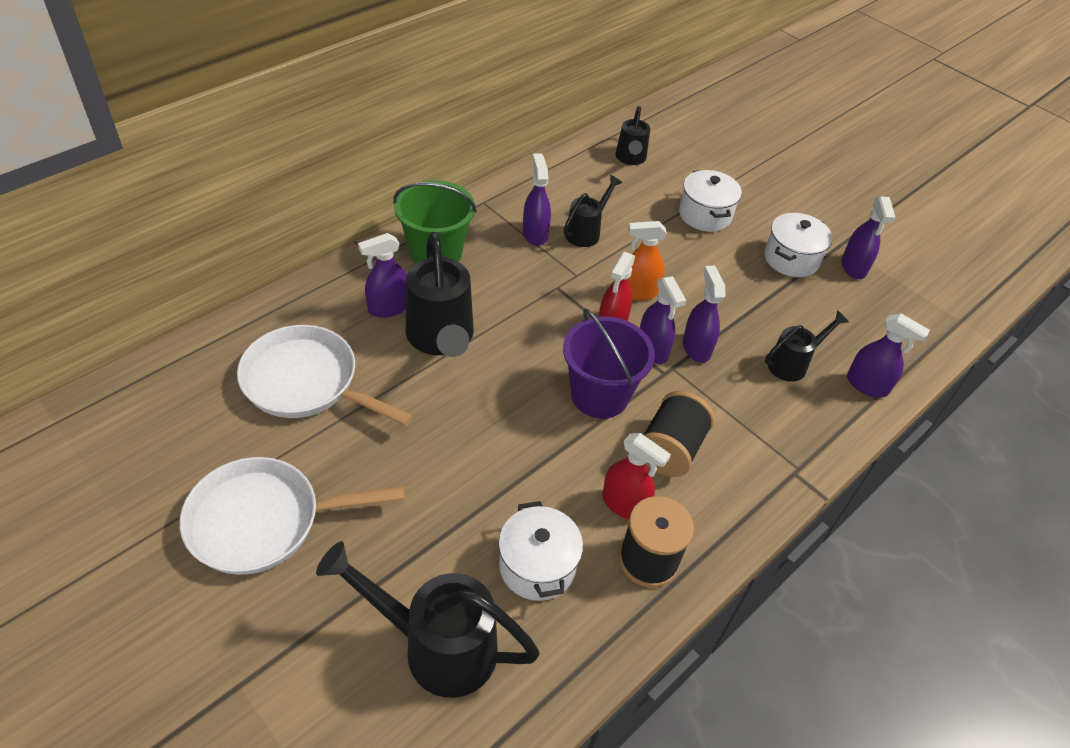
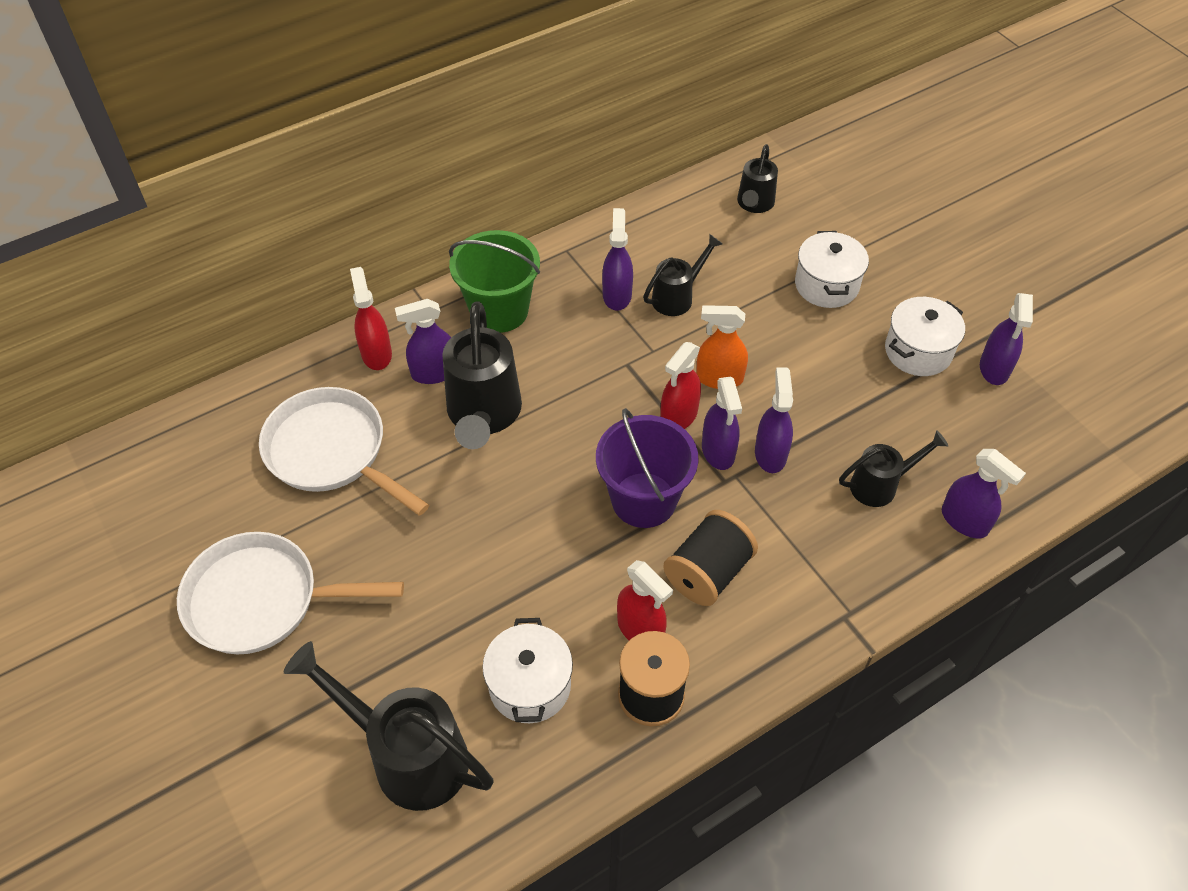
camera: 15 degrees right, 5 degrees up
none -> red spray bottle [350,267,392,370]

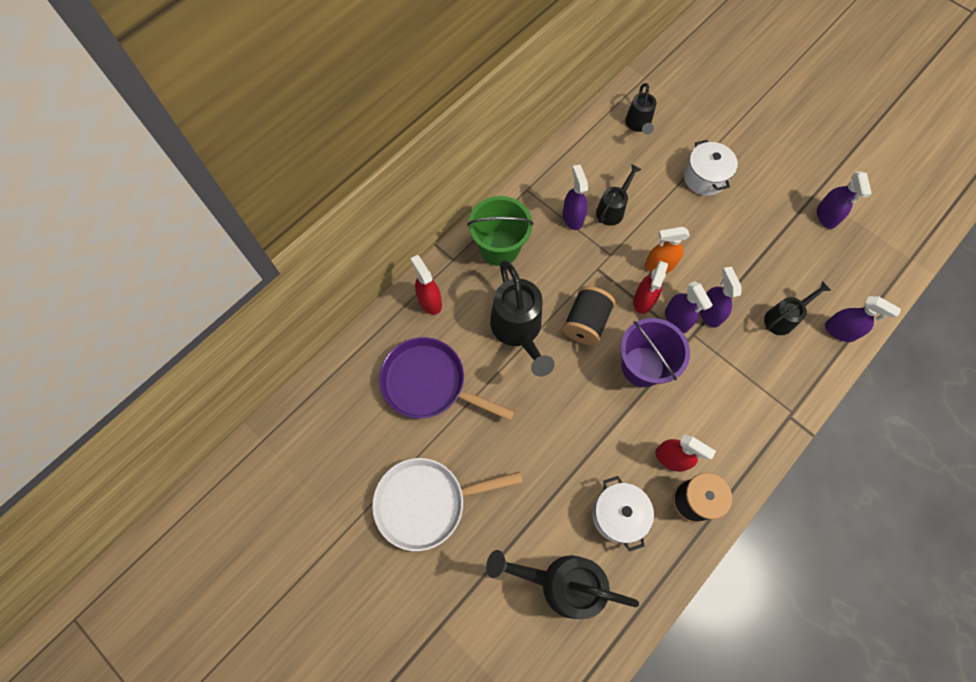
camera: 15 degrees left, 15 degrees up
white pan [259,387,429,516] -> purple pan [379,337,515,421]
purple spray bottle [395,299,451,384] -> none
black spool [663,510,758,606] -> black spool moved to [562,286,615,345]
white pot [885,297,965,376] -> none

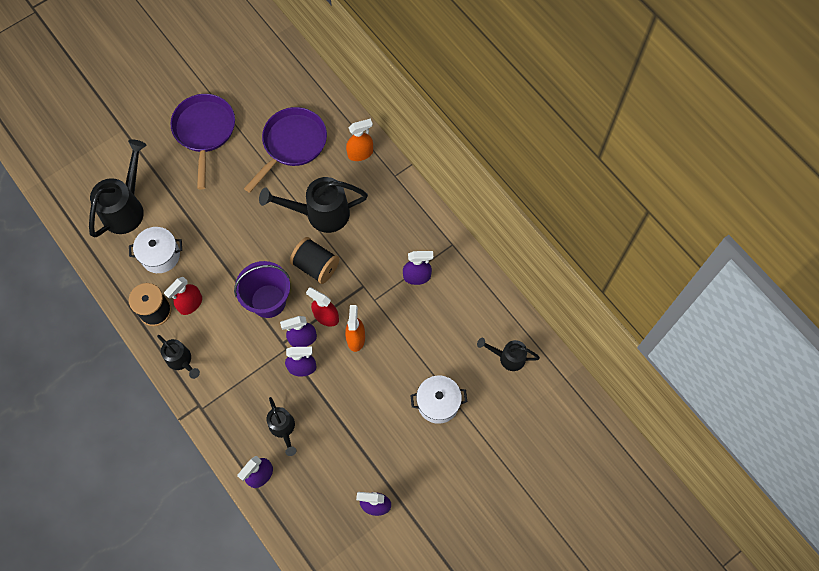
camera: 100 degrees right, 0 degrees up
white pan [372,458,523,551] -> purple pan [170,94,235,189]
red spray bottle [410,255,442,315] -> orange spray bottle [346,119,373,161]
green bucket [467,196,534,266] -> none
black watering can [596,164,642,226] -> black watering can moved to [157,335,200,379]

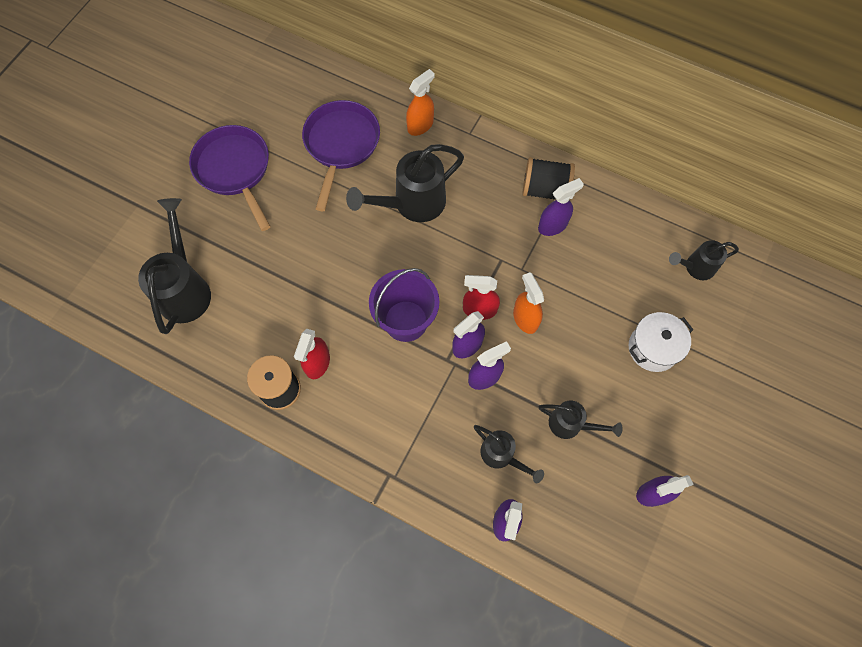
camera: 25 degrees left, 0 degrees up
white pot [129,227,182,273] -> none
black watering can [157,335,200,379] -> black watering can moved to [539,401,623,439]
black spool [290,237,339,284] -> black spool moved to [522,157,575,200]

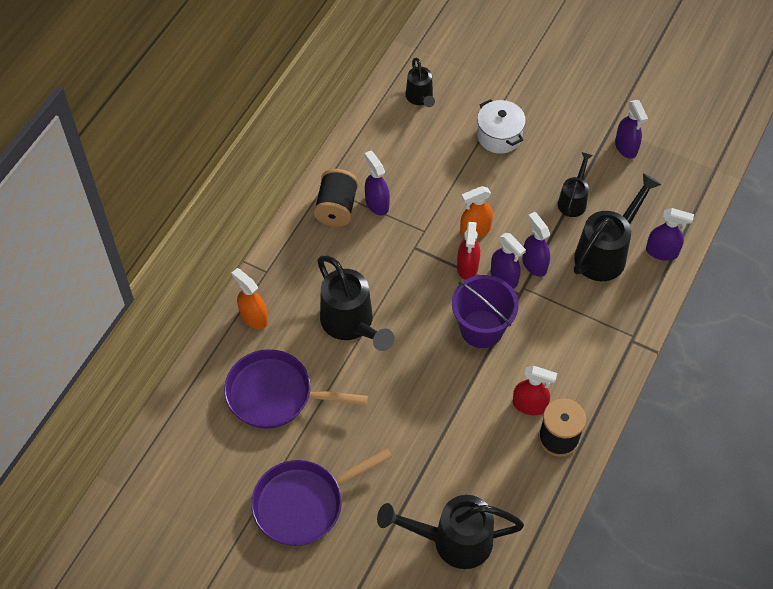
camera: 90 degrees left, 10 degrees down
black watering can [474,425,544,483] -> black watering can [574,173,661,281], size x1.74

